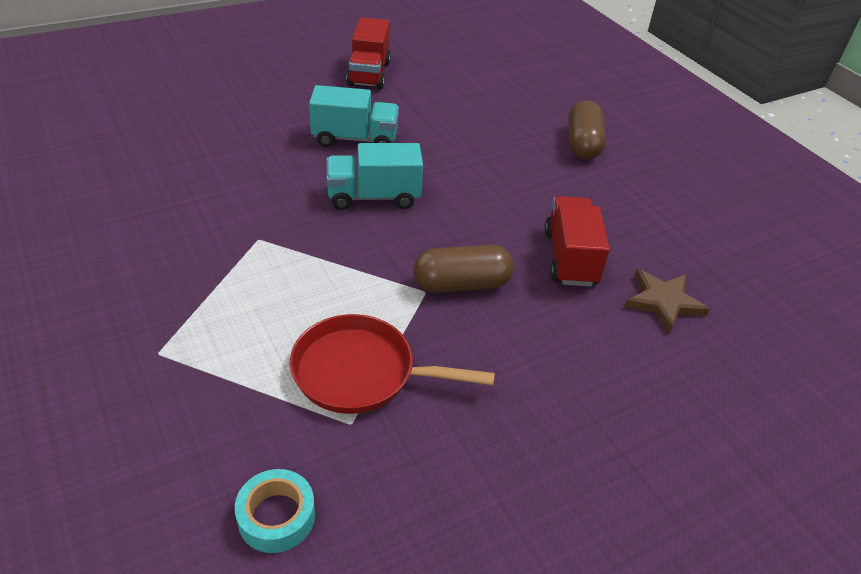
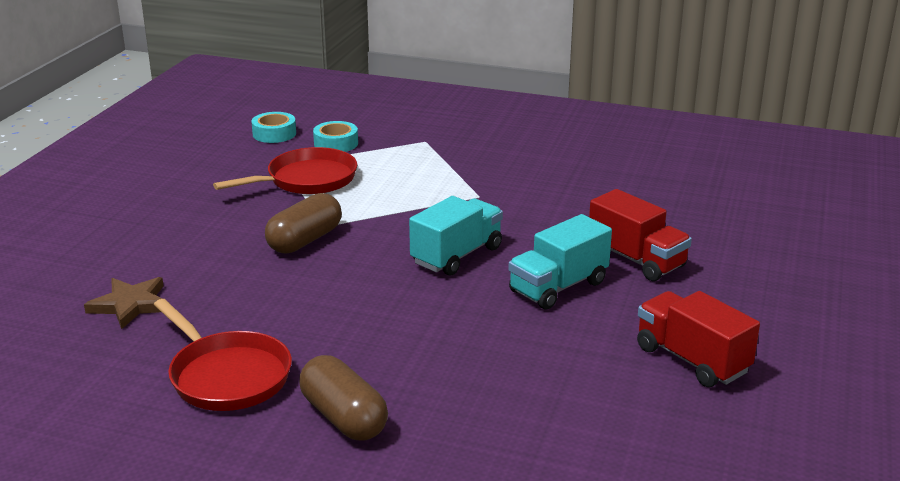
camera: 140 degrees right, 15 degrees down
red truck [544,196,610,287] -> red truck moved to [589,189,692,281]
none -> red pan [154,299,292,411]
none -> turquoise tape [313,121,358,152]

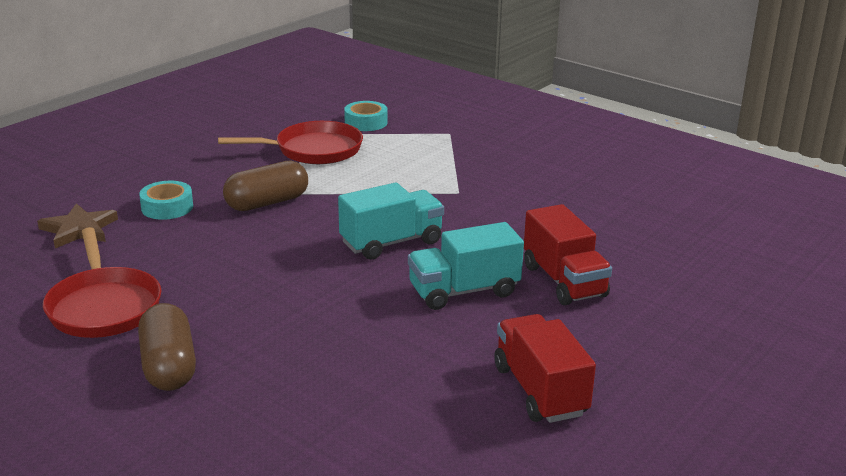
camera: 20 degrees right, 0 degrees up
turquoise tape [251,112,296,143] -> turquoise tape moved to [139,181,193,220]

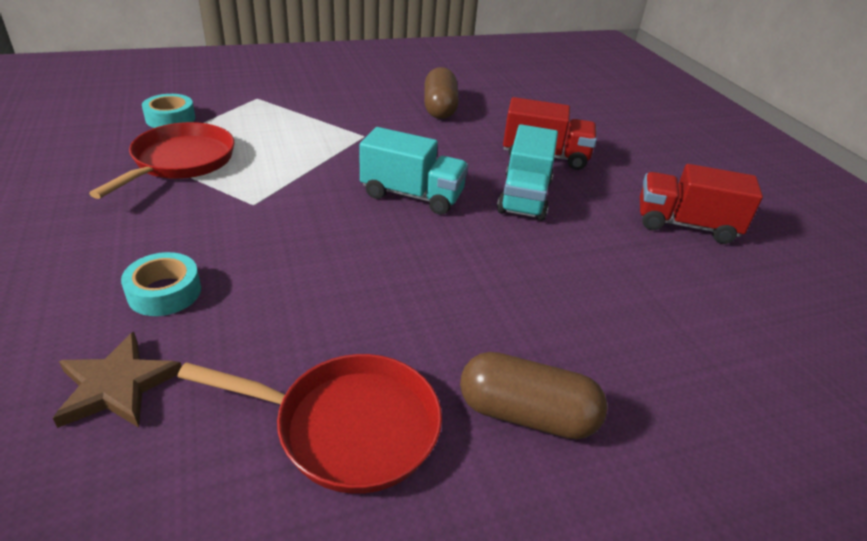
camera: 60 degrees left, 10 degrees up
brown capsule [223,161,308,211] -> brown capsule moved to [424,67,459,119]
turquoise truck [338,183,444,260] -> turquoise truck turned 105 degrees clockwise [359,127,468,215]

